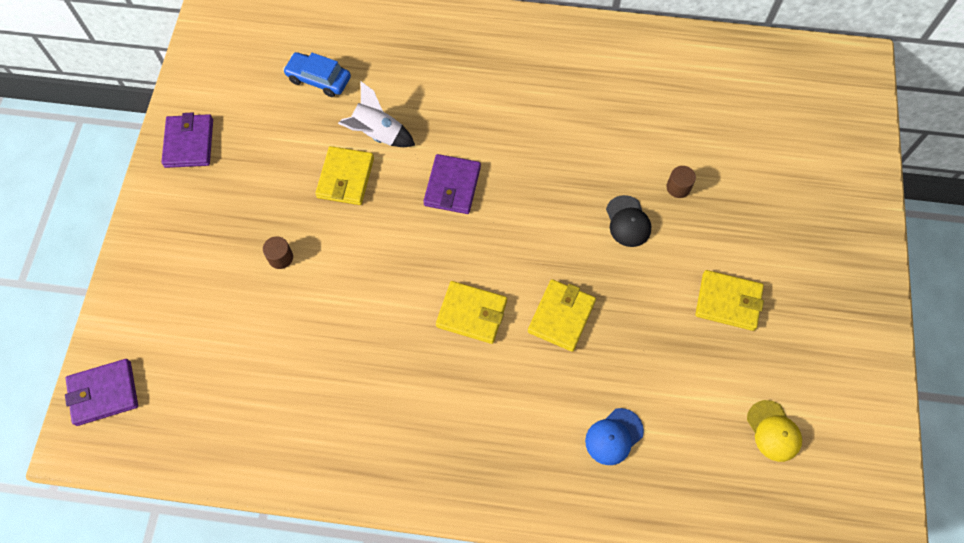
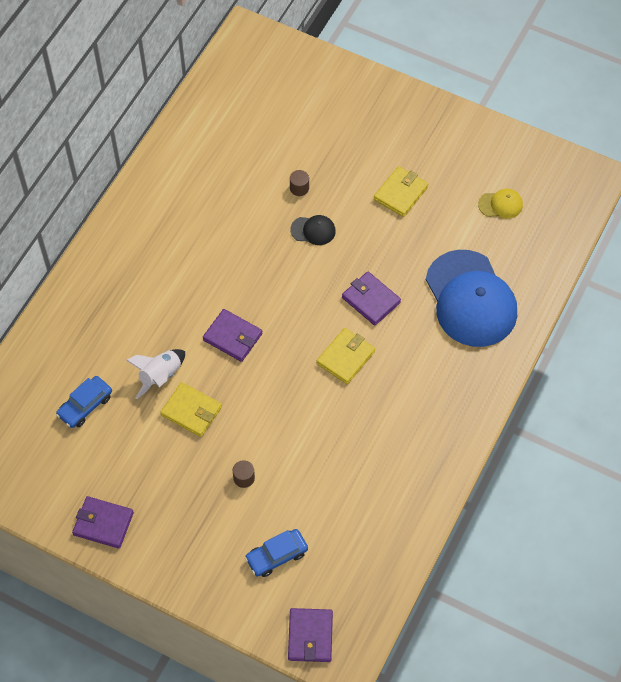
camera: 70 degrees left, 5 degrees down
yellow wallet [528,279,596,352] -> purple wallet [342,271,401,326]
blue cap [585,408,644,465] -> blue cap [426,250,517,347], size x2.40
none -> blue car [245,529,308,577]

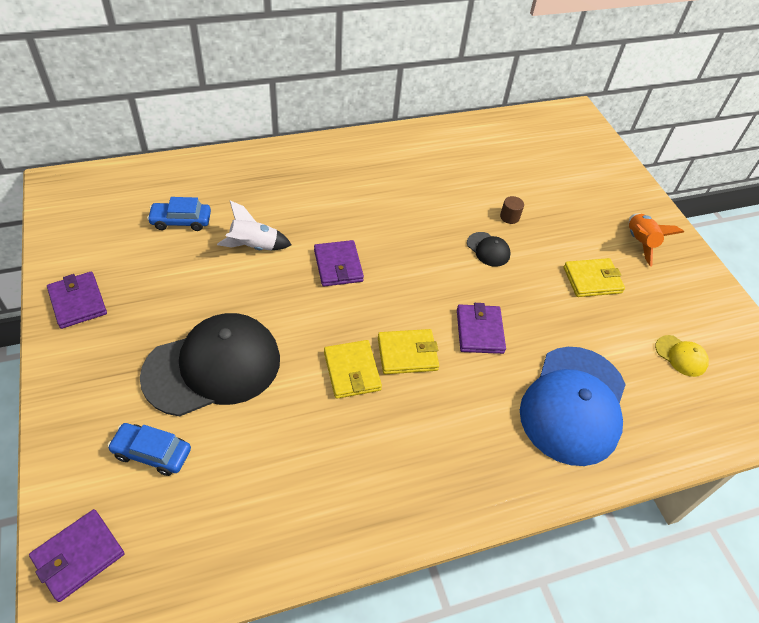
camera: 40 degrees right, 10 degrees down
yellow wallet [160,382,222,437] -> yellow wallet moved to [324,340,382,399]
brown cylinder [233,460,255,488] -> black cap [140,313,280,416]
none -> orange rocket [629,213,684,266]

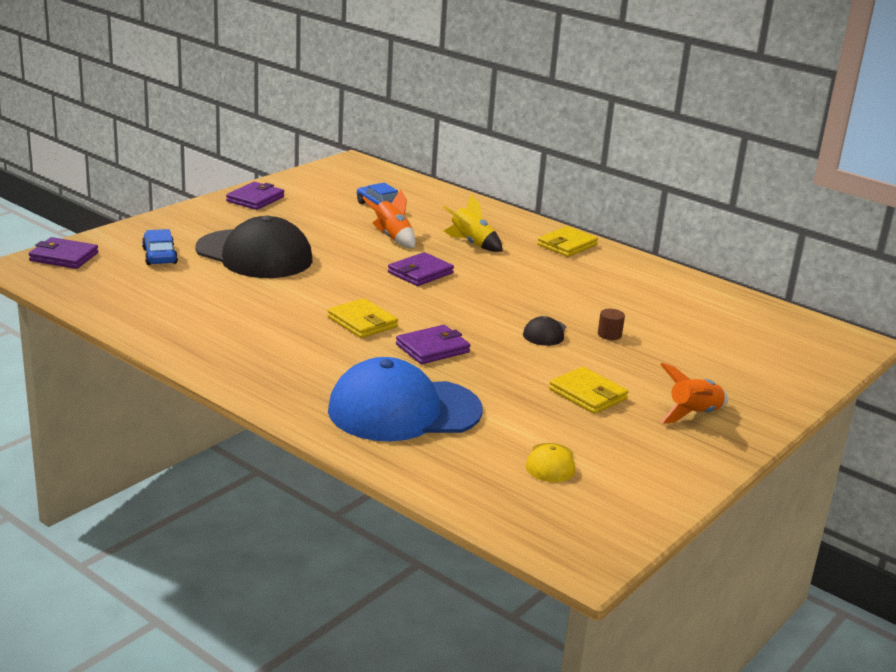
camera: 60 degrees right, 25 degrees down
white rocket [217,201,292,250] -> orange rocket [363,189,415,248]
yellow wallet [324,340,382,399] -> yellow wallet moved to [537,226,598,257]
none -> yellow rocket [443,195,503,252]

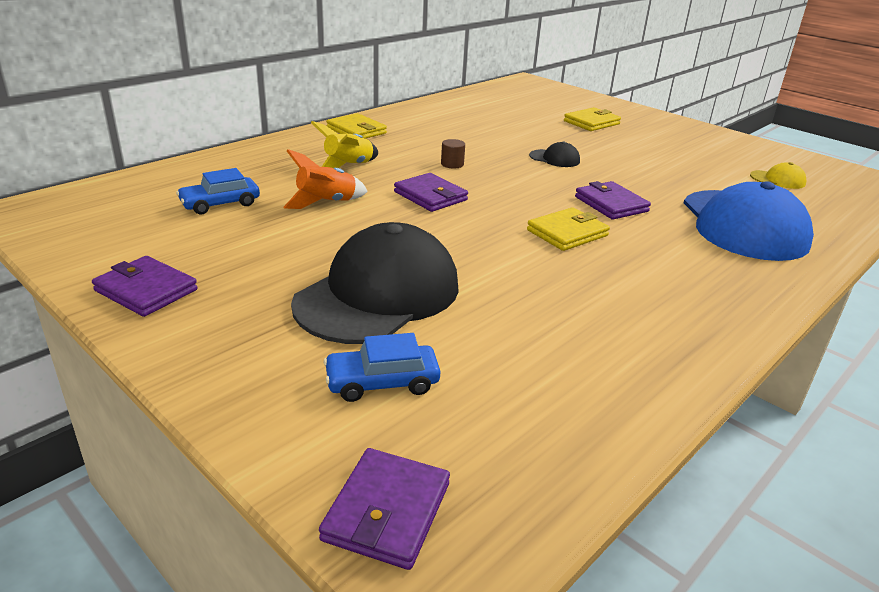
camera: 85 degrees left, 5 degrees up
yellow wallet [549,367,629,414] -> yellow wallet moved to [564,107,621,131]
brown cylinder [598,309,625,340] -> brown cylinder moved to [441,139,465,169]
orange rocket [660,363,728,423] -> none

